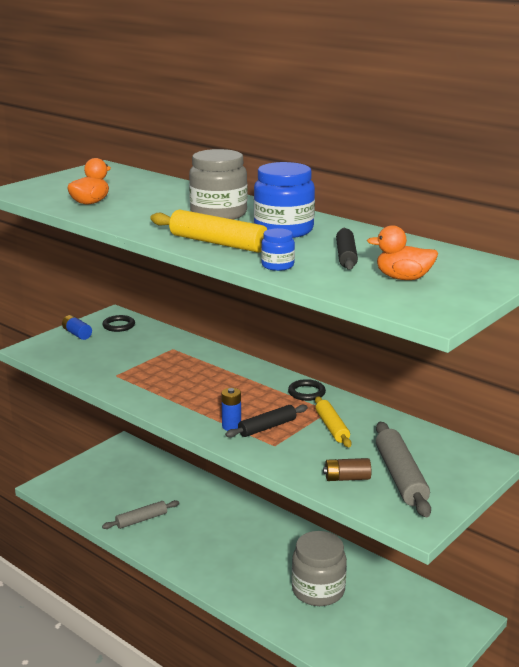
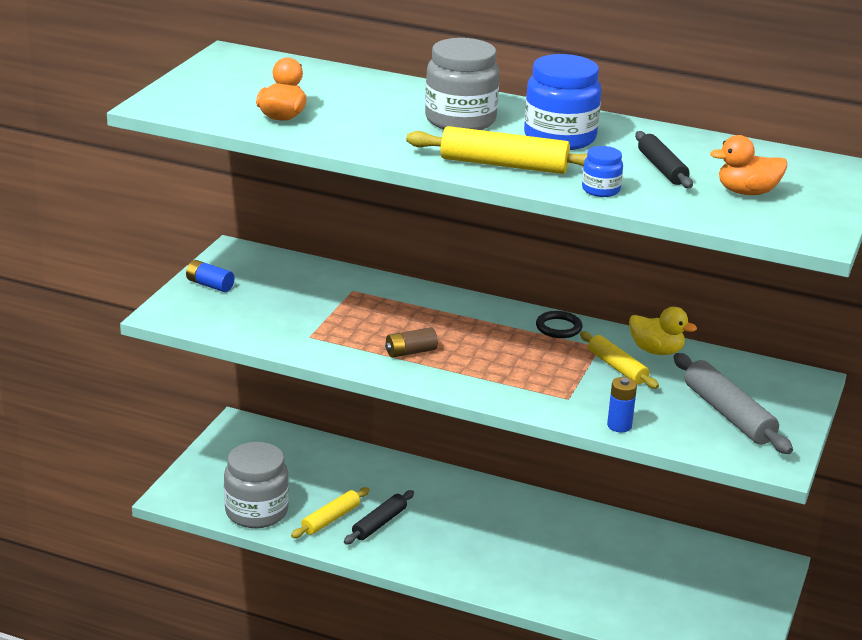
camera: 20 degrees left, 5 degrees up
black ring [102,315,135,332] -> none
grey rolling pin [102,500,179,529] -> yellow rolling pin [291,487,370,538]
blue battery [221,388,241,431] -> blue battery moved to [607,377,637,432]
black rolling pin [225,404,308,438] -> black rolling pin moved to [344,490,414,544]
grey jar [292,531,347,606] -> grey jar moved to [224,442,289,528]
brown battery [323,458,371,481] -> brown battery moved to [385,327,438,358]
none -> yellow duck [629,307,697,355]

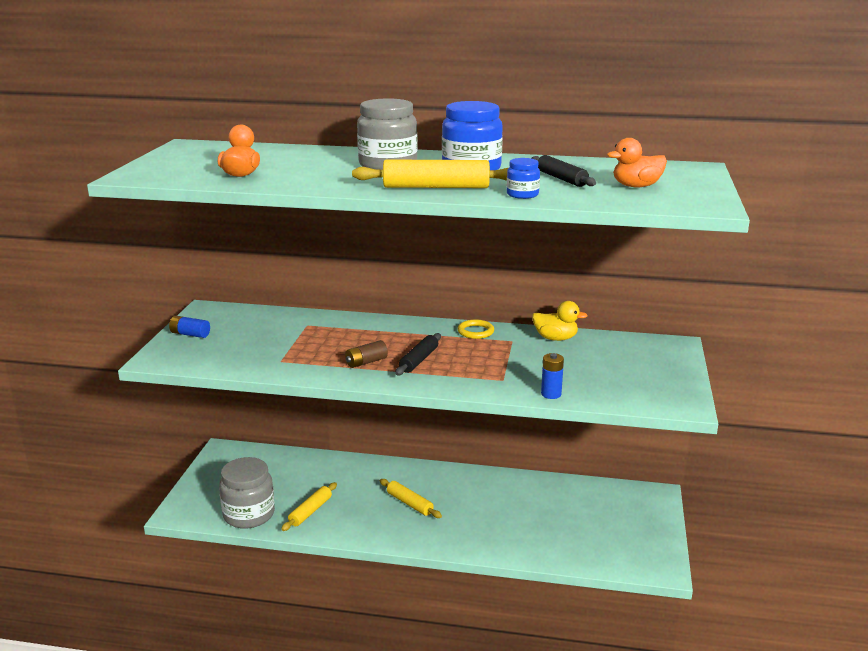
camera: 10 degrees left, 5 degrees down
black rolling pin [344,490,414,544] -> black rolling pin moved to [395,333,441,375]
black ring [536,311,583,338] -> yellow ring [458,319,494,339]
yellow rolling pin [580,331,659,389] -> yellow rolling pin moved to [380,479,442,518]
grey rolling pin [673,353,793,454] -> none

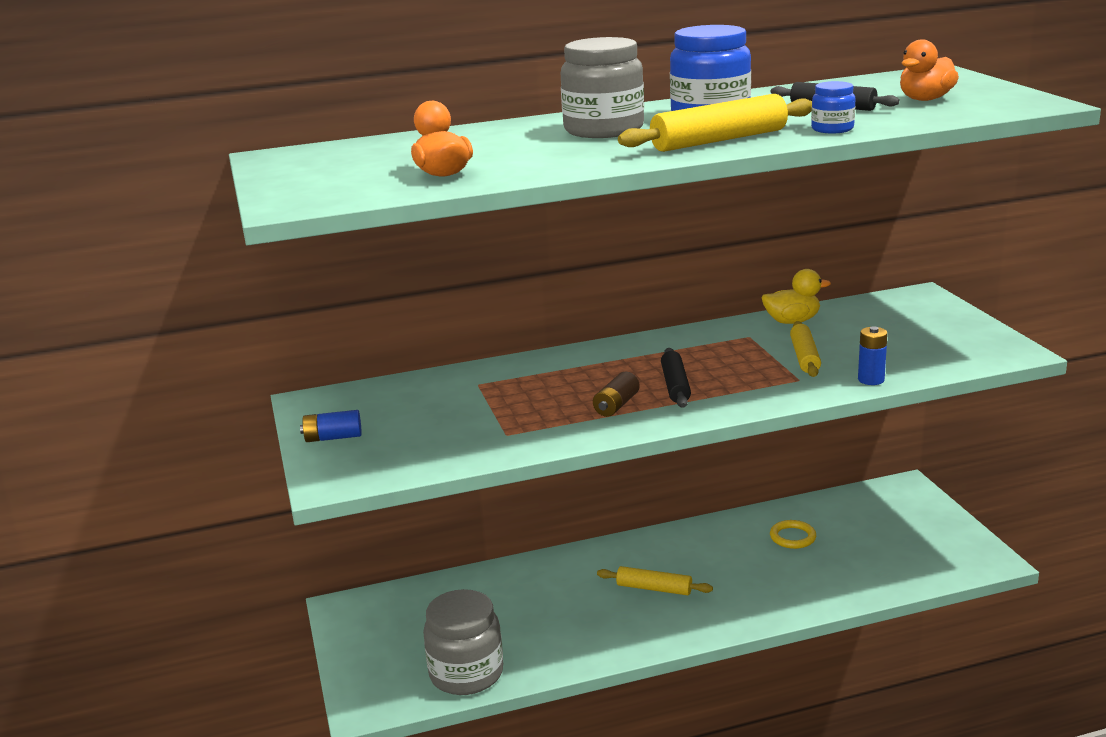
camera: 25 degrees left, 0 degrees up
yellow rolling pin [281,482,337,531] -> yellow rolling pin moved to [790,321,821,377]
yellow ring [458,319,494,339] -> yellow ring moved to [770,520,816,549]

